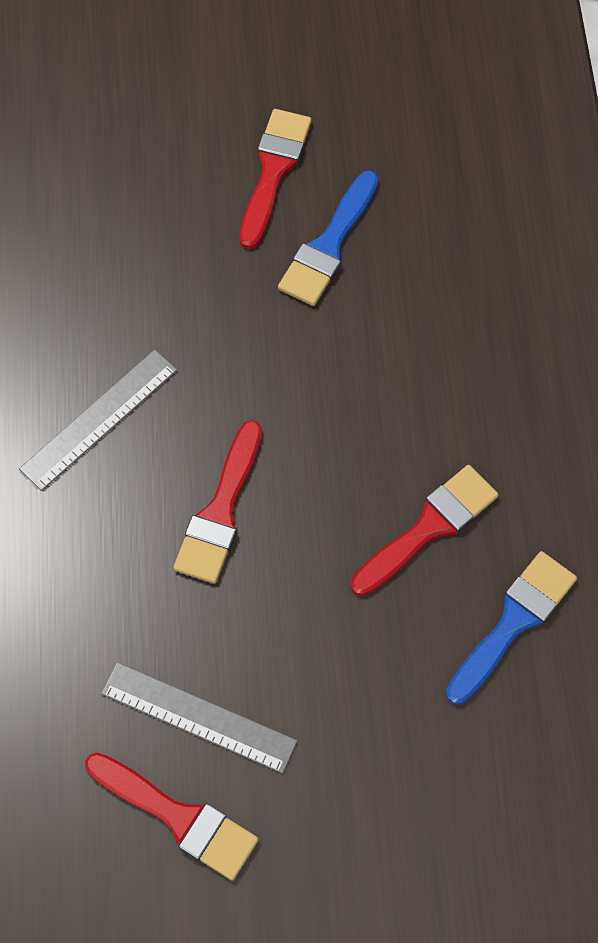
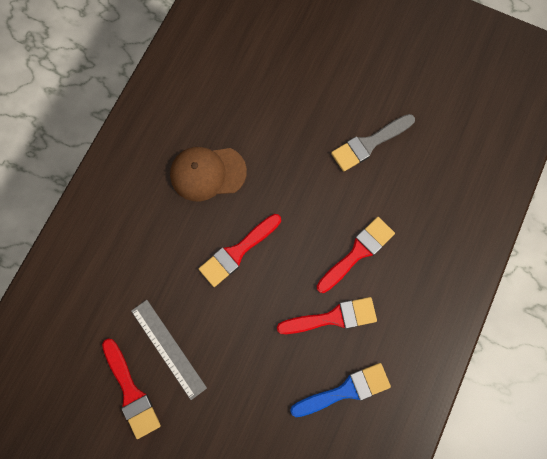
camera: 30 degrees right, 10 degrees up
grey ruler [19,350,177,491] -> brown cap [170,147,247,201]
red brush [239,109,312,249] -> red brush moved to [317,217,395,293]
blue brush [278,170,379,306] -> grey brush [331,114,415,172]

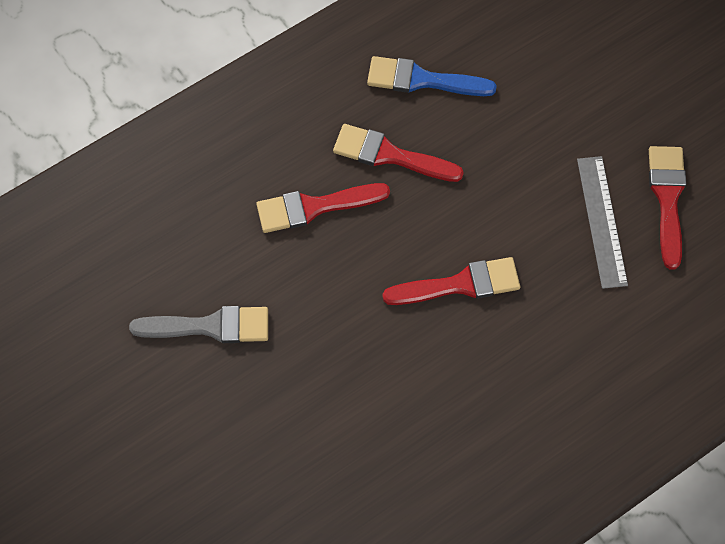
camera: 150 degrees left, 10 degrees down
brown cap [170,147,247,201] -> none

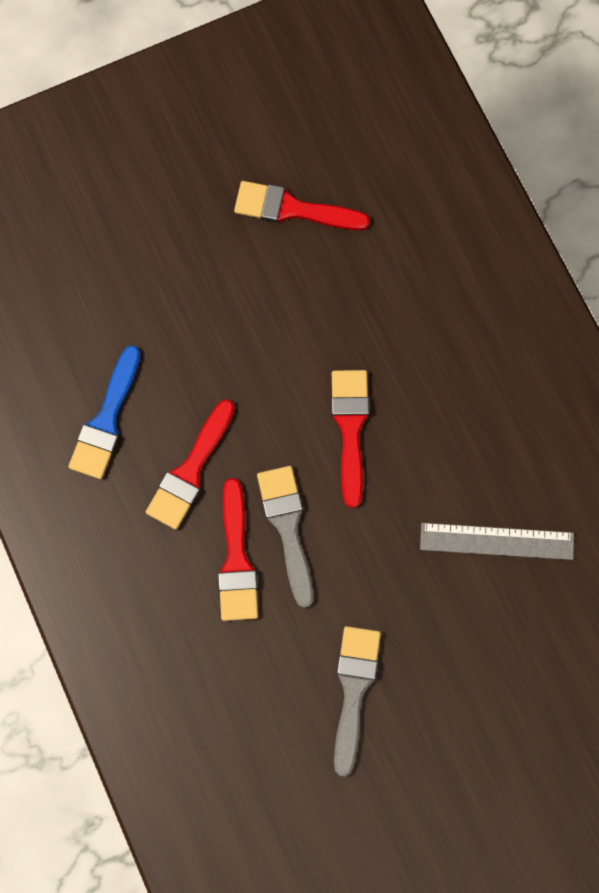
camera: 80 degrees left, 10 degrees up
grey ruler [577,156,628,289] -> grey ruler moved to [420,523,574,560]
none -> grey brush [257,466,313,608]

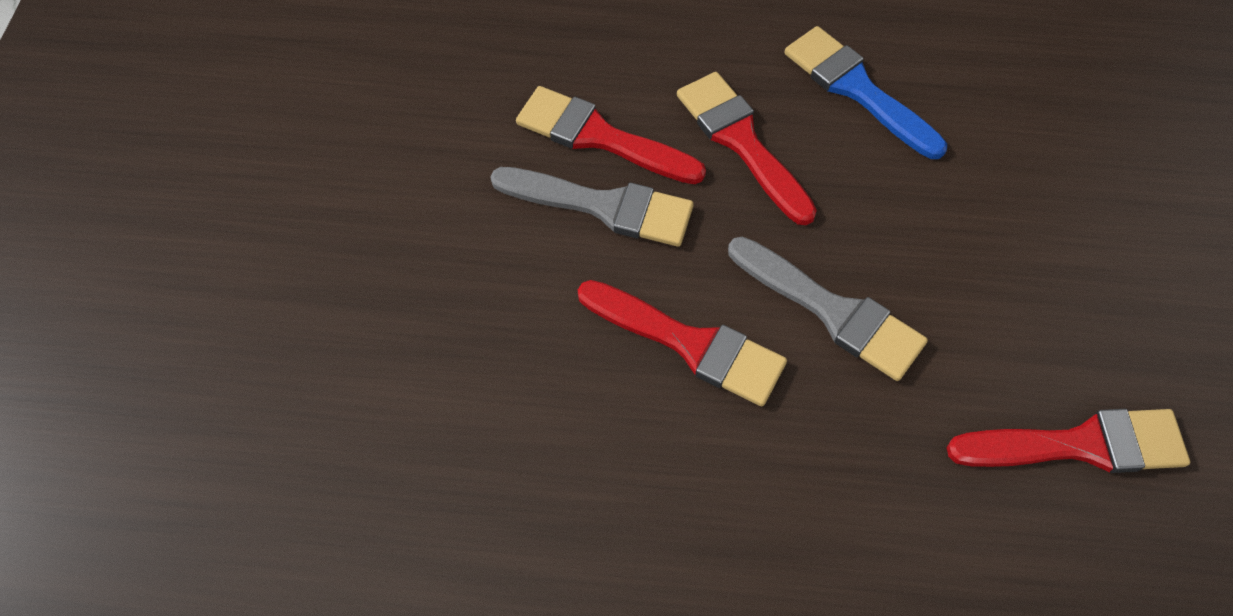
camera: 120 degrees right, 15 degrees down
red brush [234,181,370,230] -> red brush turned 45 degrees clockwise [947,409,1190,473]
grey brush [334,626,381,776] -> grey brush moved to [728,237,928,381]
grey ruler [420,523,574,560] -> none

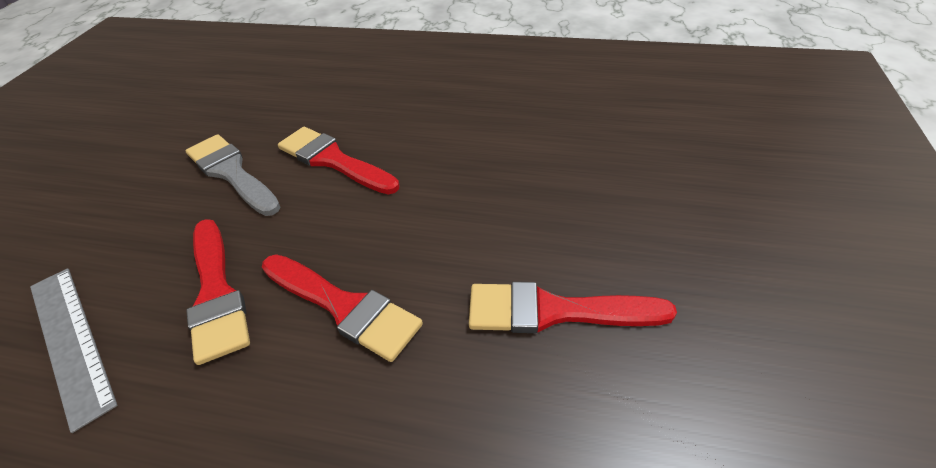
camera: 170 degrees left, 15 degrees down
grey brush [490,167,694,247] -> none
blue brush [784,26,947,159] -> grey ruler [30,268,118,433]
red brush [947,409,1190,473] -> red brush moved to [469,282,677,333]

